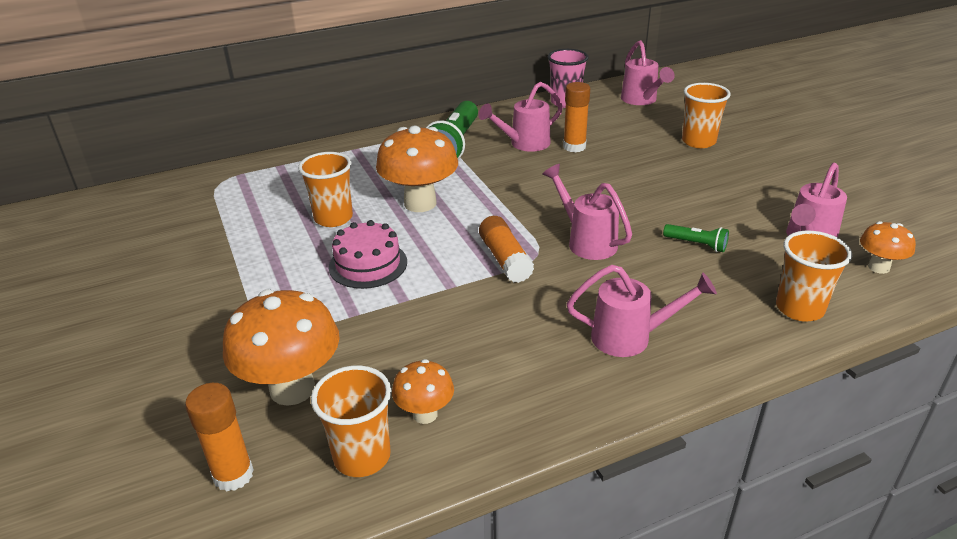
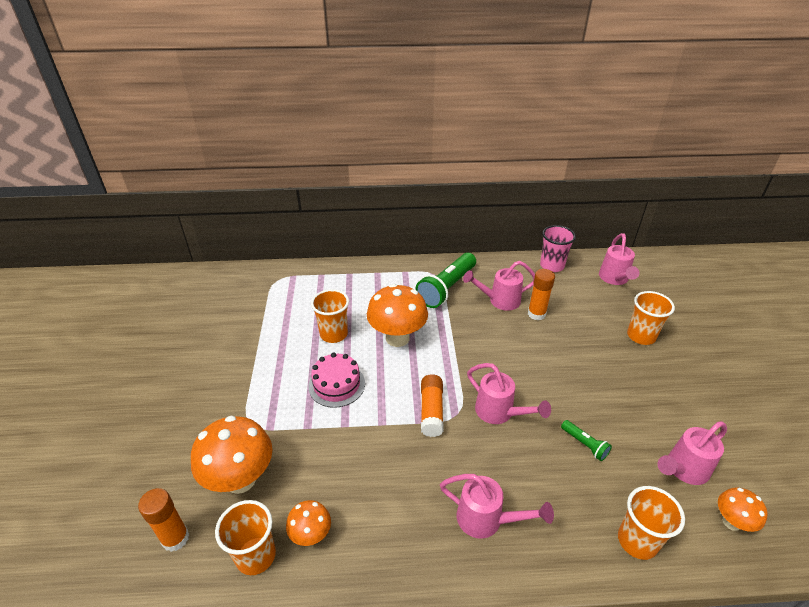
camera: 20 degrees right, 5 degrees up
pink watering can [542,164,632,260] -> pink watering can turned 150 degrees clockwise [467,363,551,424]

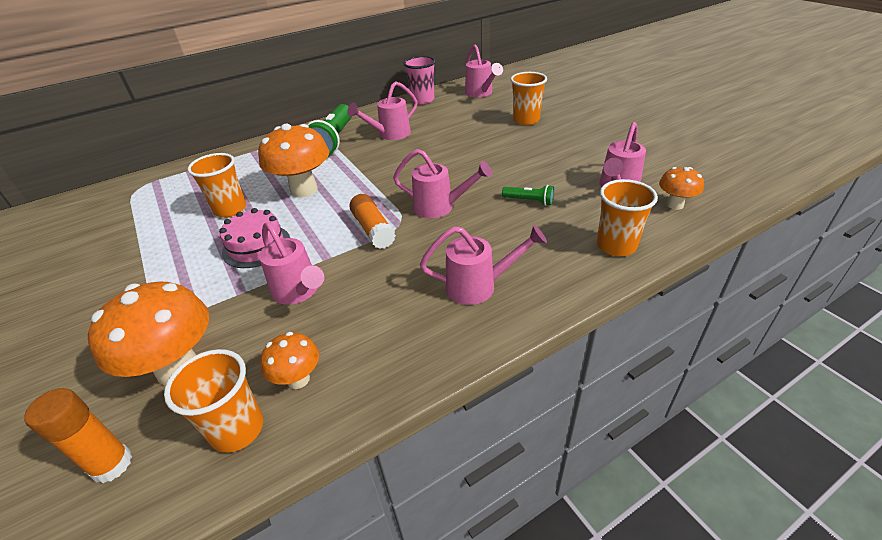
camera: 25 degrees left, 0 degrees up
orange glue stick [528,269,555,320] -> none
none -> pink watering can [259,222,324,305]

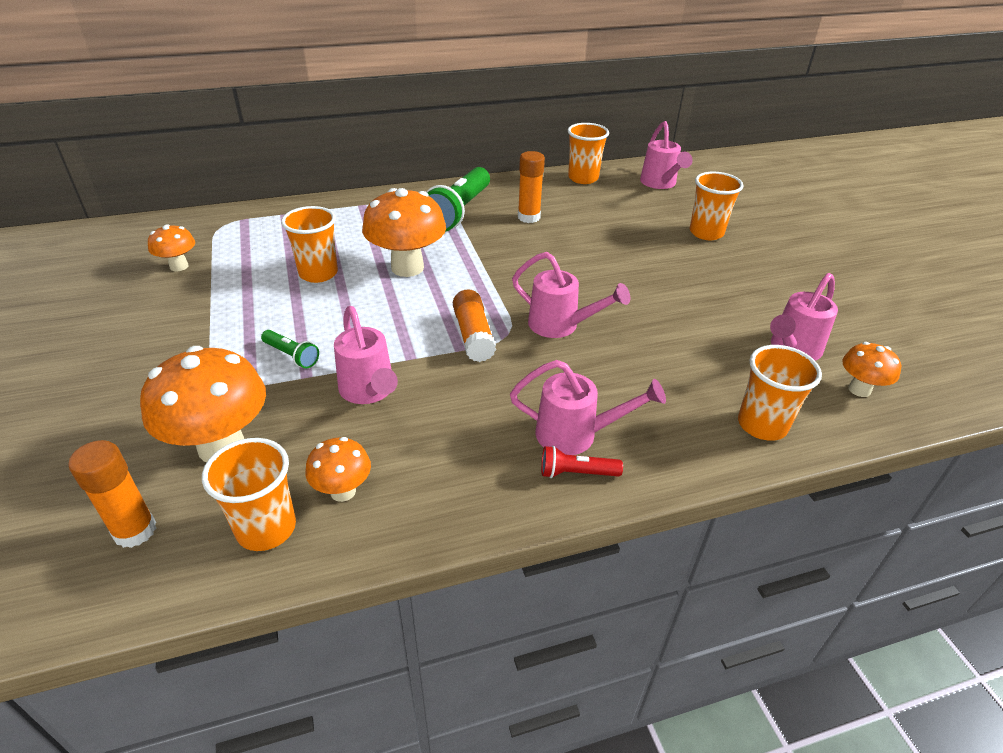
camera: 10 degrees right, 0 degrees up
pink cake [219,208,290,268] -> none
pink watering can [347,81,418,140] -> orange glue stick [518,151,545,223]
pink cup [403,56,436,104] -> orange cup [568,123,609,184]
green flashlight [502,185,554,206] -> green flashlight moved to [261,330,319,368]
none -> orange mushroom [148,224,195,271]
none -> red flashlight [541,446,623,478]

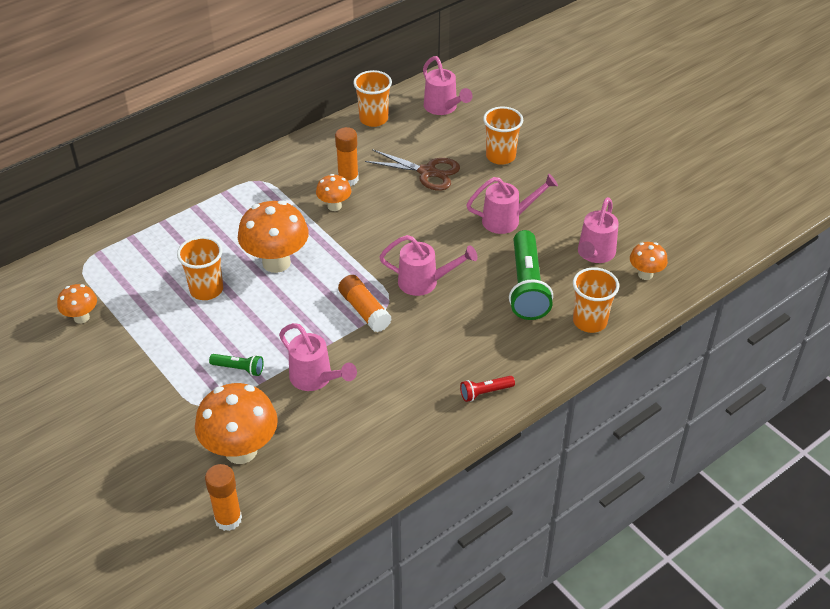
camera: 20 degrees left, 5 degrees up
orange cup [202,438,296,551] -> none
orange mushroom [305,437,371,502] -> orange mushroom moved to [316,174,351,211]
green flashlight [427,167,490,231] -> green flashlight moved to [509,230,553,320]
pink watering can [510,360,666,455] -> pink watering can moved to [466,173,558,234]
none -> brown scissors [365,149,460,191]

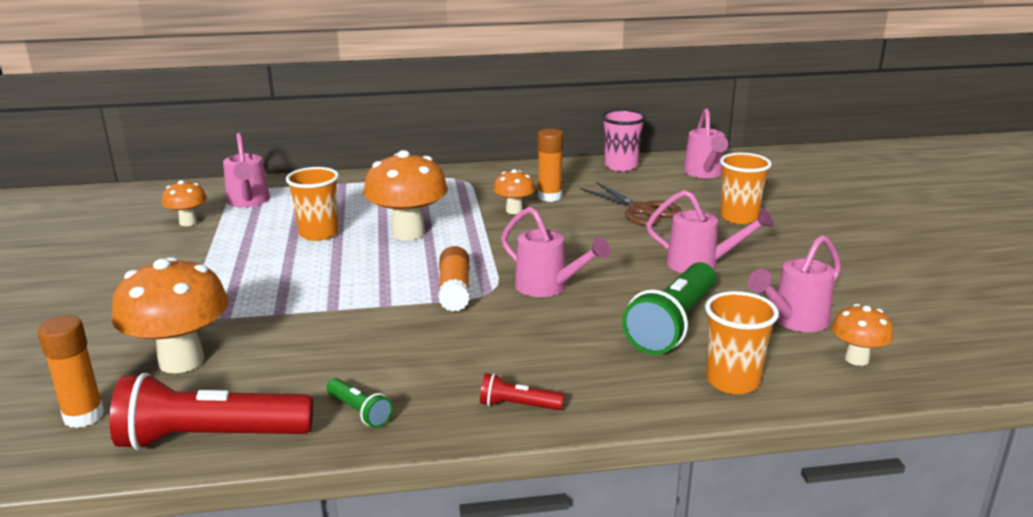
camera: 30 degrees right, 20 degrees down
green flashlight [209,354,264,376] -> green flashlight moved to [326,378,393,428]
pink watering can [279,323,357,391] -> pink watering can moved to [223,133,270,207]
orange cup [353,70,392,127] -> pink cup [602,110,646,171]
none -> red flashlight [110,373,313,450]

